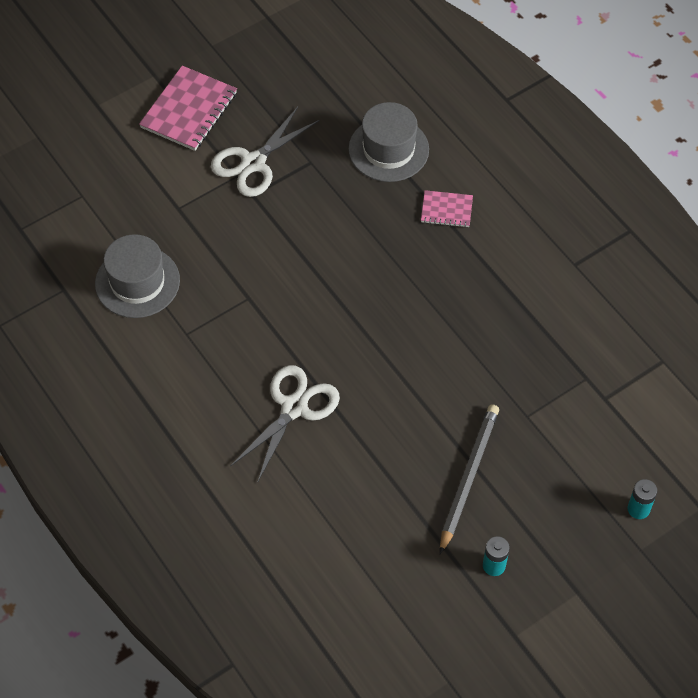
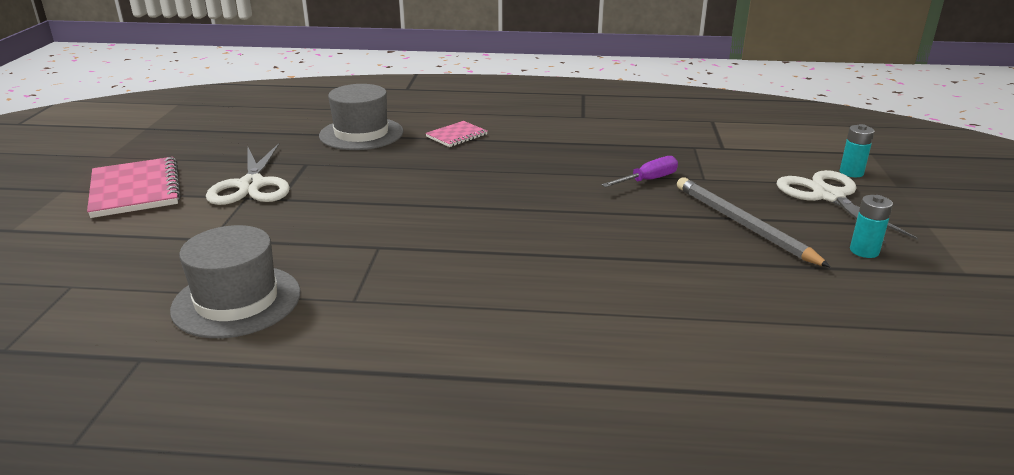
camera: 50 degrees left, 30 degrees down
white scissors [230,365,340,483] -> white scissors moved to [777,170,918,244]
none -> purple screwdriver [602,156,678,187]

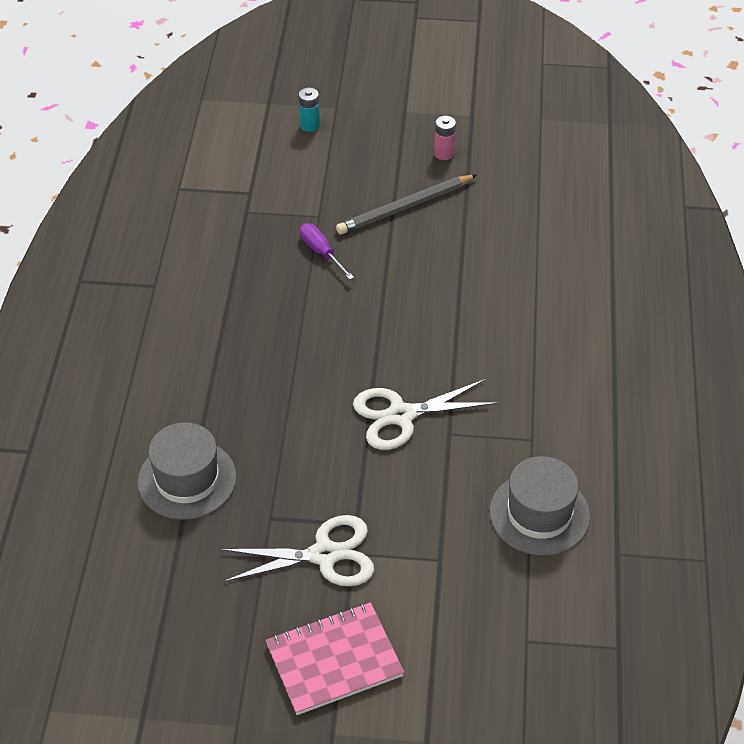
camera: 90 degrees left, 20 degrees up
pink notebook [426,121,487,147] -> none
white scissors [777,170,918,244] -> white scissors moved to [353,379,498,450]
turquoise battery [850,195,893,258] -> pink battery [434,116,456,160]

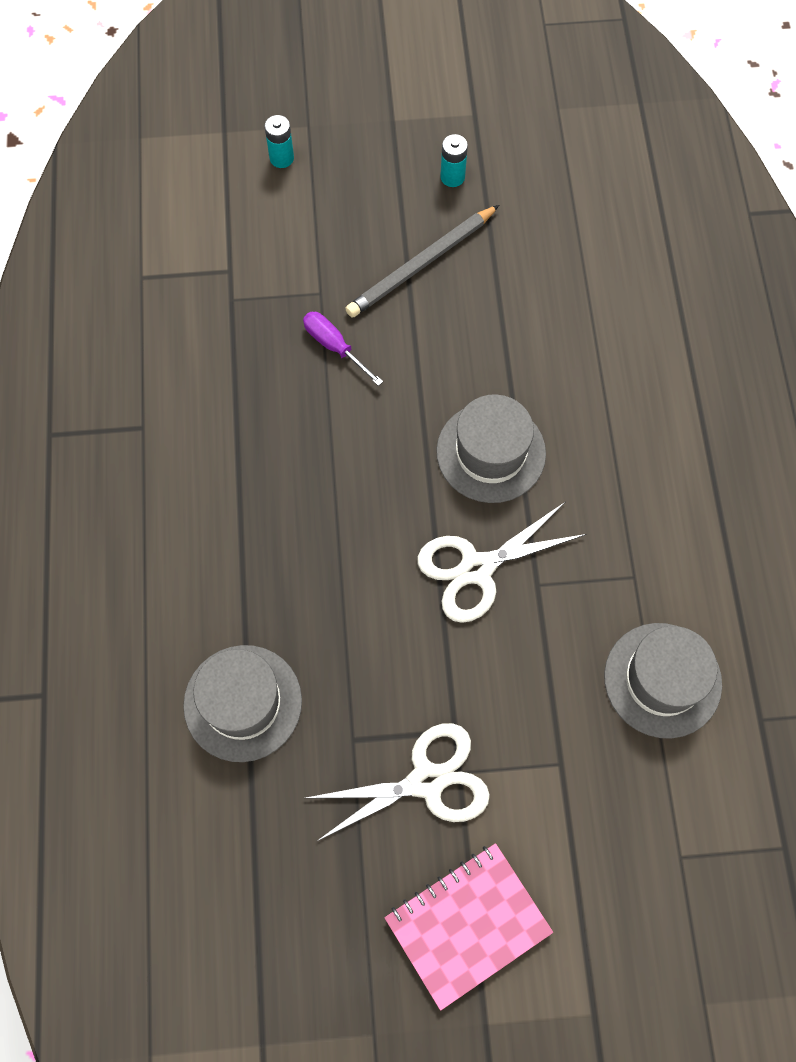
camera: 10 degrees left, 20 degrees up
pink battery [434,116,456,160] -> turquoise battery [440,134,468,187]
none -> grey hat [436,394,546,503]

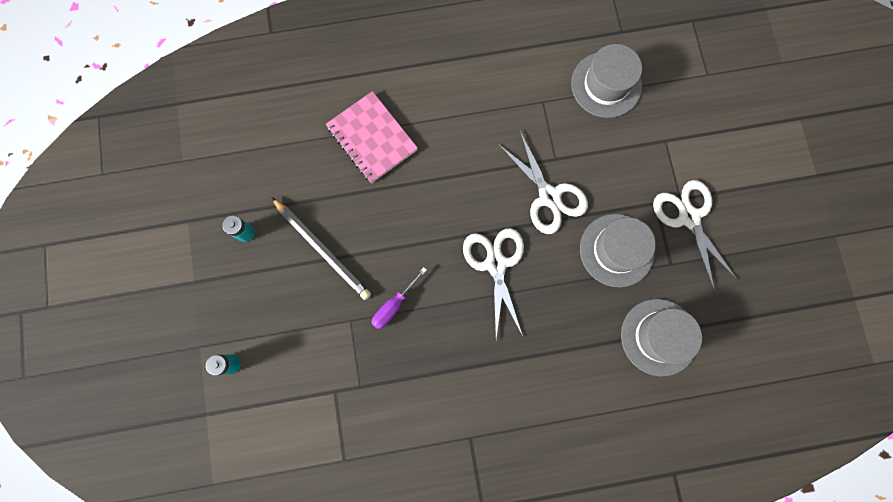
camera: 95 degrees left, 10 degrees up
pink notebook [385,843,553,1011] -> pink notebook moved to [326,91,418,183]
grey hat [436,394,546,503] -> grey hat moved to [580,214,656,287]
none -> white scissors [463,228,524,338]

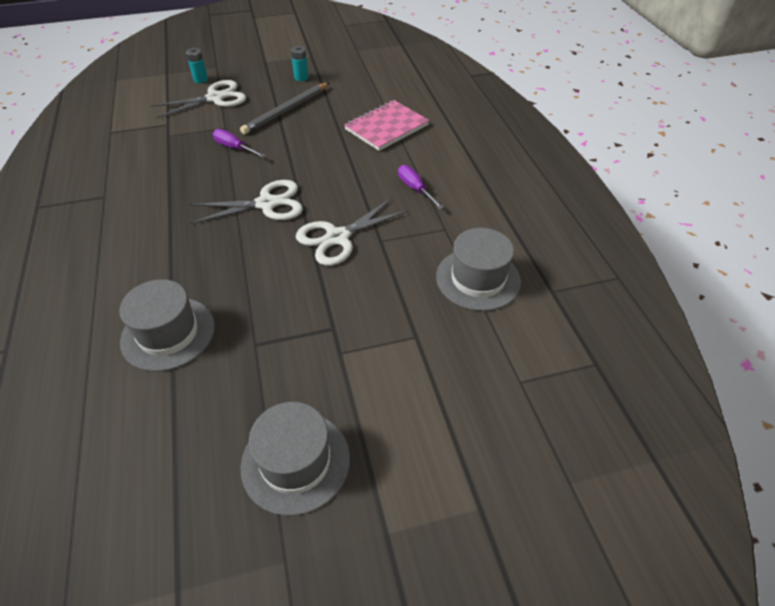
camera: 85 degrees right, 30 degrees down
grey hat [580,214,656,287] -> grey hat moved to [241,402,350,516]
white scissors [653,180,737,290] -> white scissors moved to [151,80,246,118]
none -> purple screwdriver [398,165,444,209]

